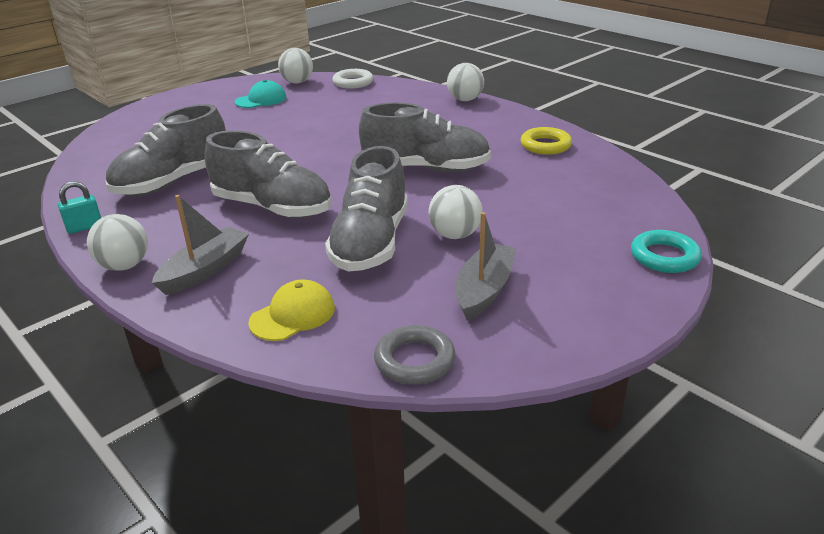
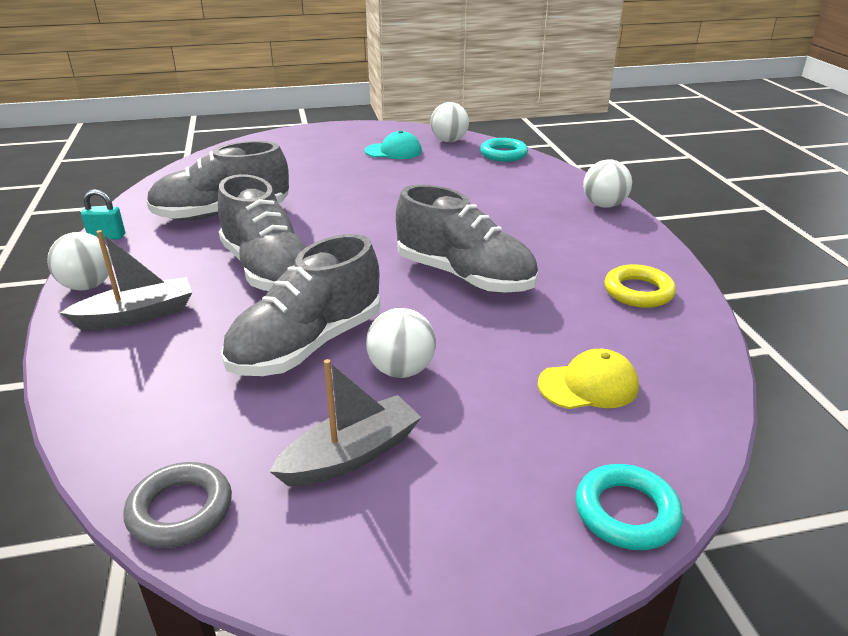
camera: 30 degrees right, 0 degrees up
yellow cap [248,279,335,341] -> yellow cap moved to [538,349,639,409]
white ring [332,69,373,89] -> turquoise ring [480,138,528,162]

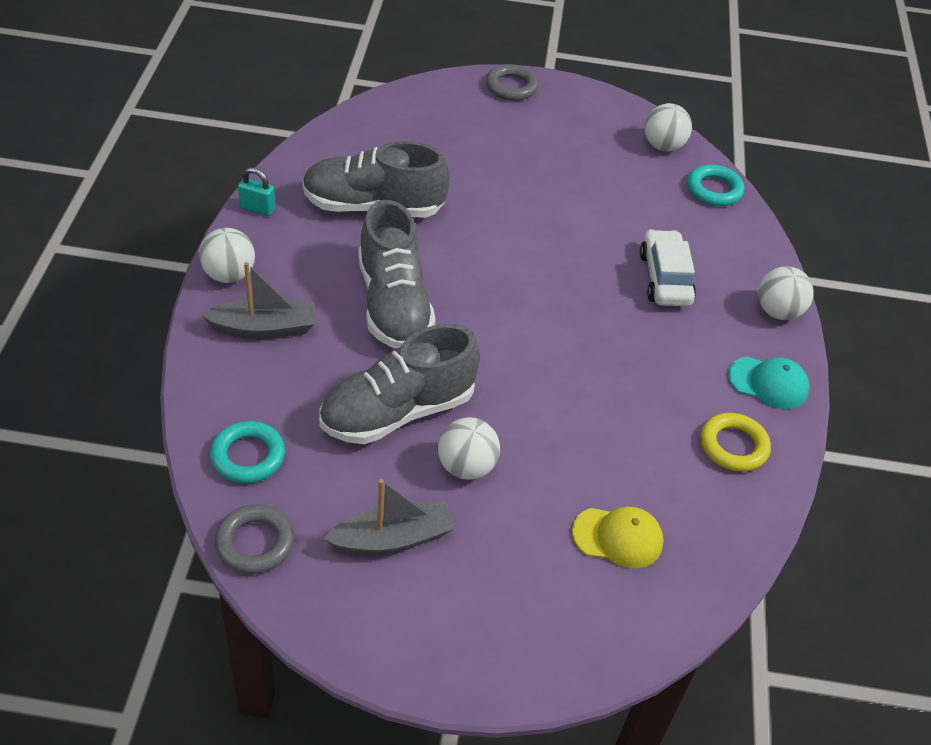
camera: 15 degrees right, 15 degrees up
turquoise cap [365,131,422,159] -> turquoise cap moved to [728,357,809,409]
grey shoe [396,185,538,293] -> none
turquoise ring [576,464,683,550] -> turquoise ring moved to [210,421,285,483]
none -> grey ring [486,64,538,101]
none -> white car [640,229,696,306]

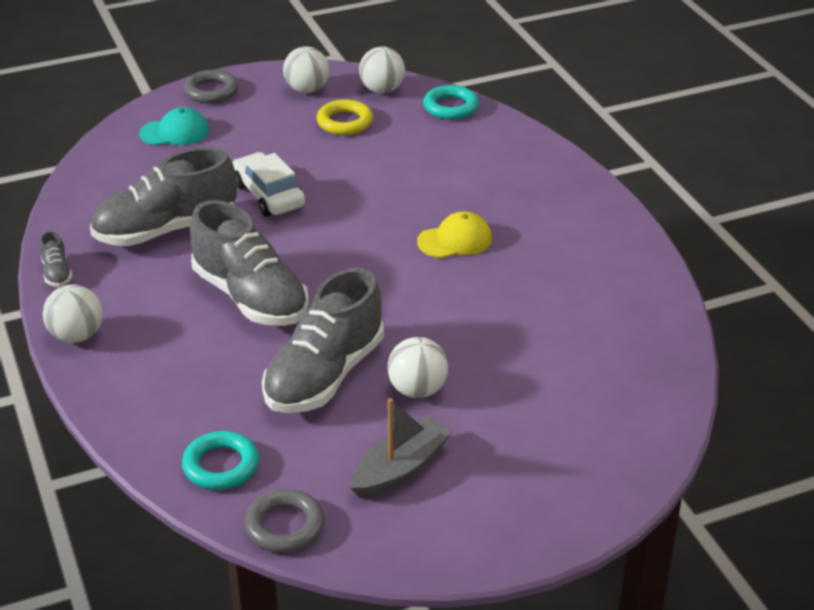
camera: 25 degrees left, 10 degrees down
grey boat [201,262,315,338] -> none
turquoise padlock [238,167,275,216] -> grey shoe [40,231,73,287]
yellow cap [572,506,663,569] -> yellow cap moved to [417,212,492,258]
white car [640,229,696,306] -> white car moved to [232,152,305,217]
yellow ring [701,413,771,472] -> yellow ring moved to [317,100,373,135]
turquoise cap [728,357,809,409] -> turquoise cap moved to [139,107,209,145]
white ball [758,266,814,320] -> white ball moved to [283,46,329,93]

